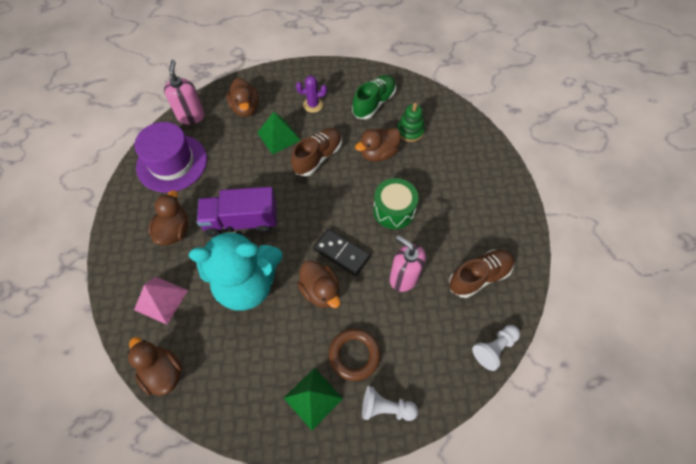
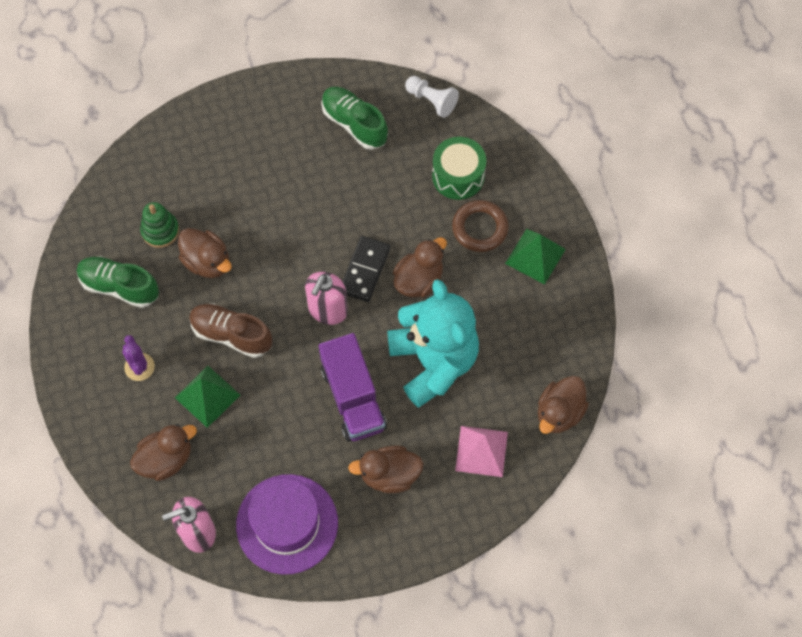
camera: 105 degrees left, 5 degrees up
white pawn [362,386,418,421] -> none
green drum [373,178,419,229] -> green drum moved to [432,137,486,200]
pink soap dispenser [390,235,426,292] -> pink soap dispenser moved to [305,272,348,325]
brown shoe [449,250,514,298] -> green shoe [321,86,388,150]

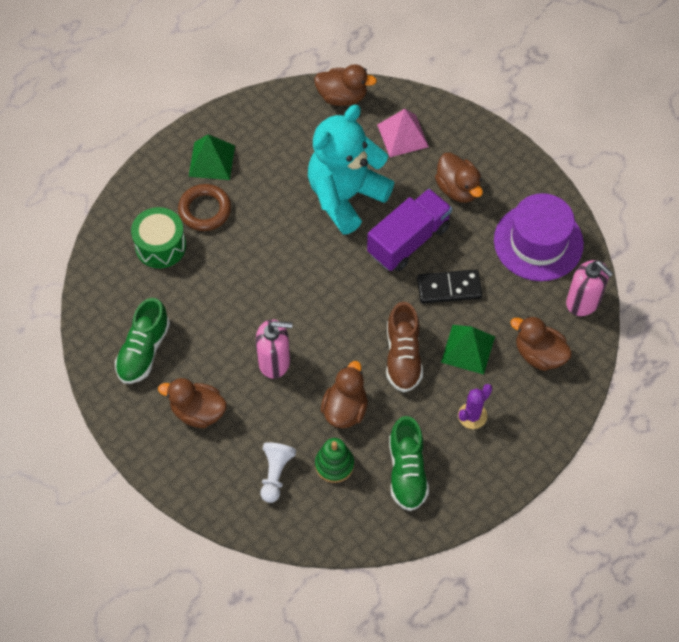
camera: 115 degrees left, 5 degrees down
pink soap dispenser [305,272,348,325] -> pink soap dispenser moved to [256,319,292,379]
black domino [342,236,391,302] -> black domino moved to [417,269,482,304]
brown duck [393,237,447,298] -> brown duck moved to [158,378,227,428]
white pawn [405,76,459,118] -> white pawn moved to [260,442,296,503]

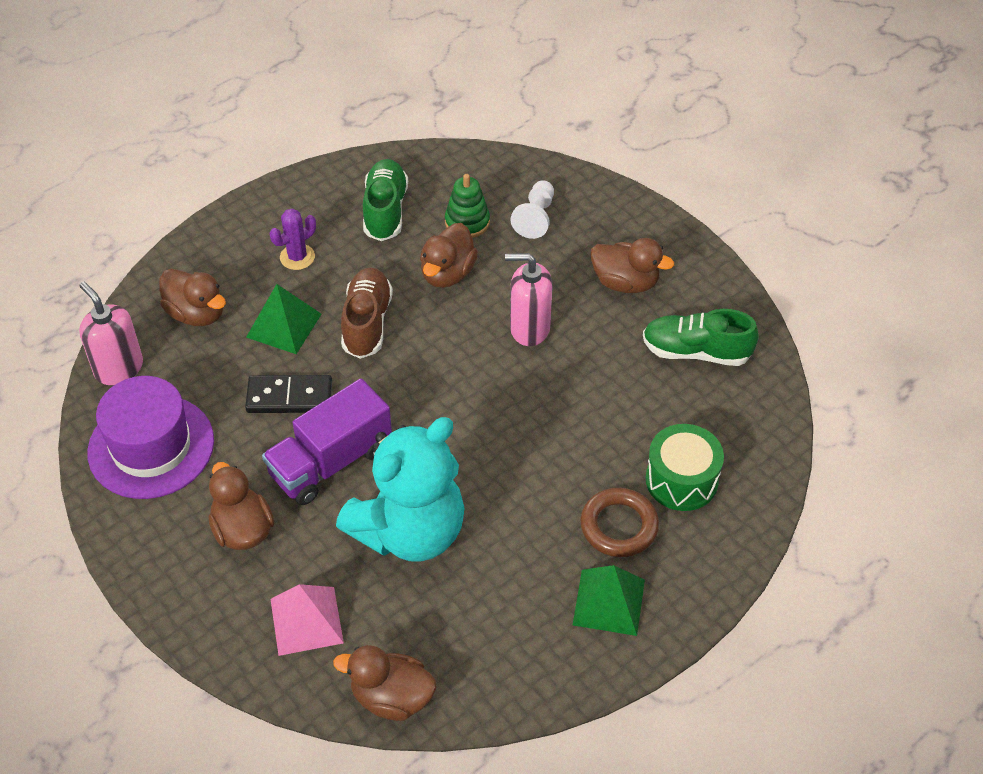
camera: 175 degrees left, 10 degrees down
green shoe [115,298,170,384] -> green shoe turned 105 degrees counterclockwise [643,309,759,366]

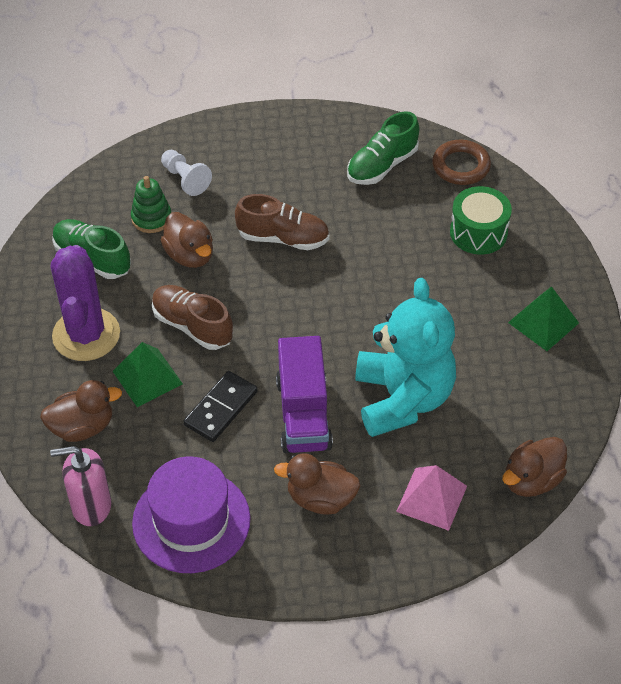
camera: 55 degrees left, 0 degrees up
purple cactus [270,209,316,270] -> purple cactus [51,245,120,361], size x2.04
pink soap dispenser [505,253,553,346] -> brown shoe [235,194,330,250]
brown ring [580,488,659,557] -> brown ring moved to [432,140,491,185]
brown duck [590,238,674,293] -> none

